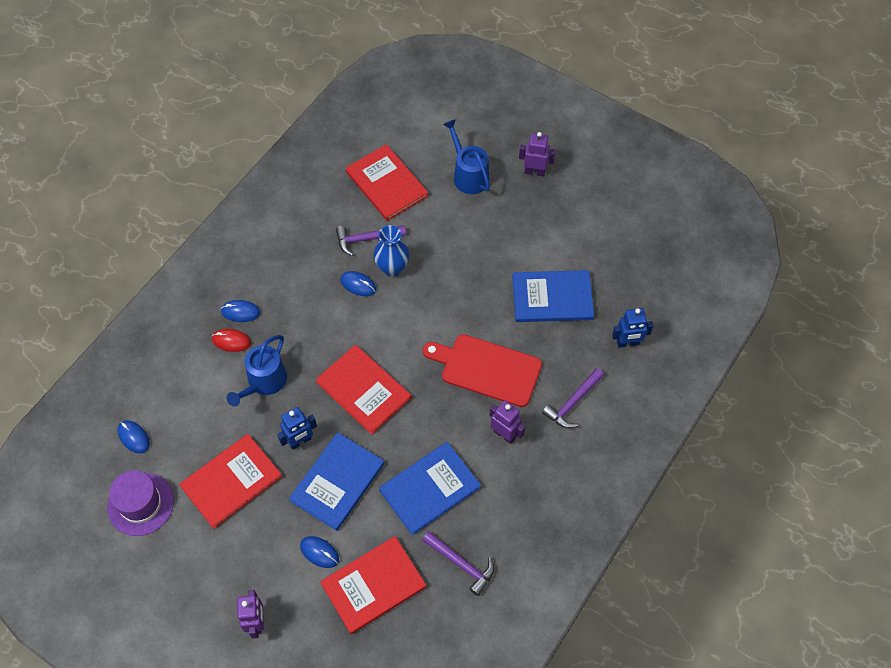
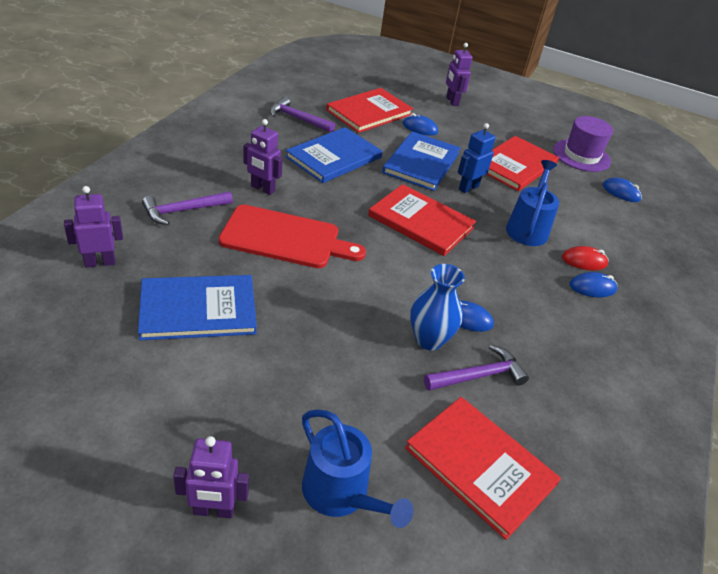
camera: 165 degrees right, 20 degrees down
purple hammer [542,368,604,428] -> purple hammer turned 150 degrees counterclockwise [142,191,233,225]
blue robot [612,308,653,348] -> purple robot [64,186,123,268]

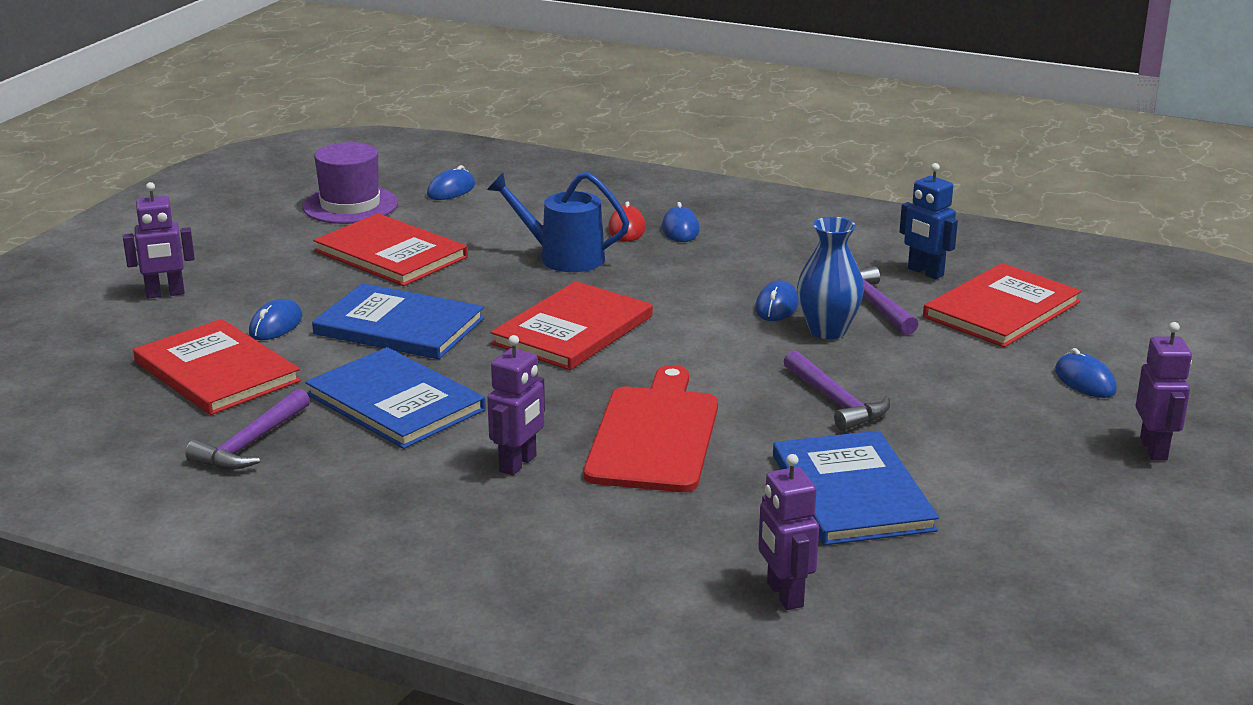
camera: 85 degrees left, 15 degrees down
purple hammer [142,191,233,225] -> purple hammer moved to [783,350,890,431]
blue watering can [302,409,414,528] -> blue mouse [1055,348,1117,398]
blue robot [458,123,496,193] -> blue robot moved to [900,163,958,279]

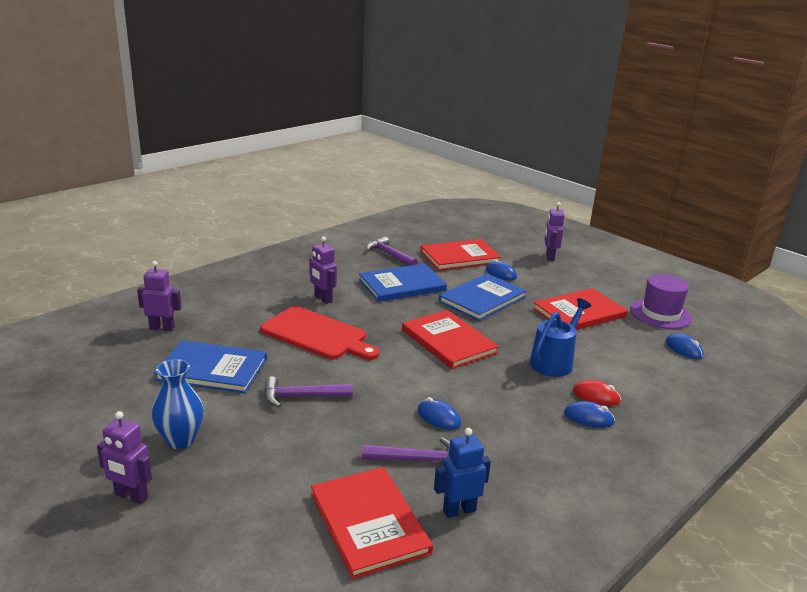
camera: 110 degrees right, 0 degrees up
blue vase [797,217,864,339] -> blue vase moved to [151,359,204,449]
blue mouse [1055,348,1117,398] -> none

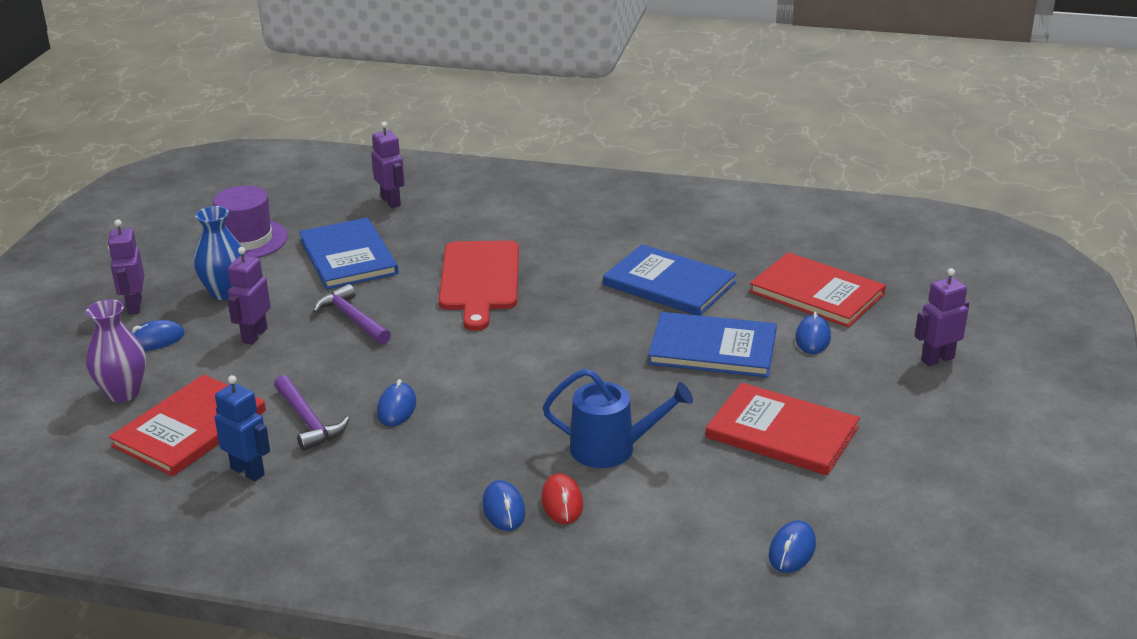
camera: 60 degrees right, 5 degrees up
purple robot [309,236,337,304] -> purple robot moved to [228,247,270,345]
purple hammer [366,237,418,266] -> none
red book [402,310,499,369] -> none
purple hat [630,274,692,329] -> purple hat moved to [213,186,288,258]
none -> purple vase [86,299,146,402]
none -> blue mouse [131,320,185,351]

